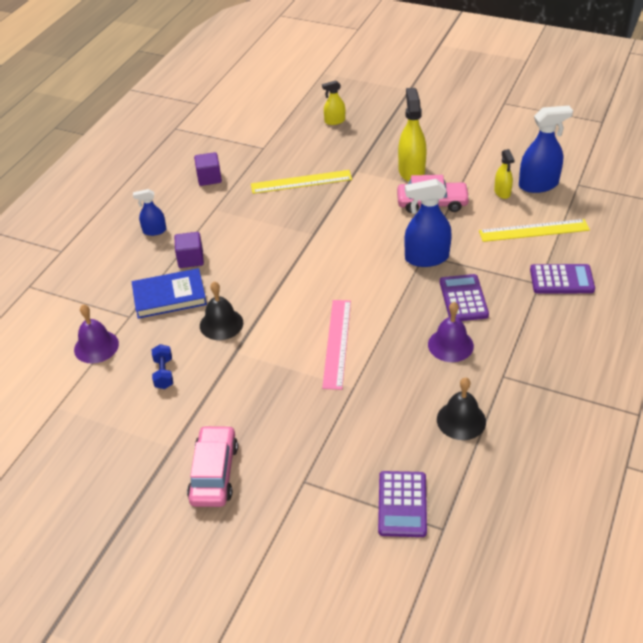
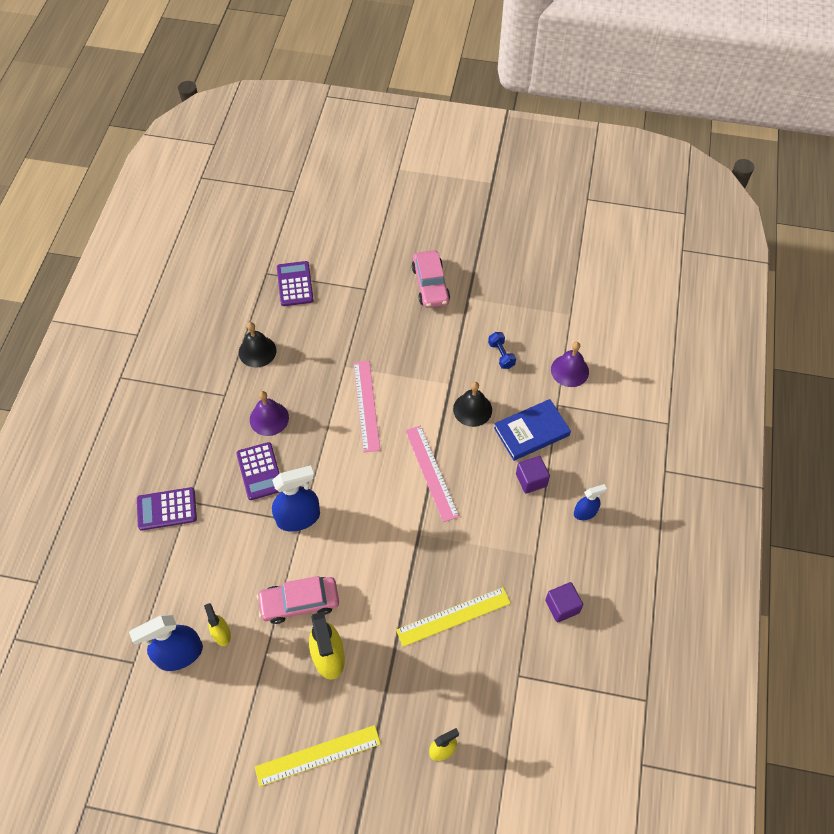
camera: 165 degrees right, 15 degrees up
yellow ruler [479,219,590,242] -> yellow ruler moved to [255,725,381,786]
none -> pink ruler [405,425,459,522]

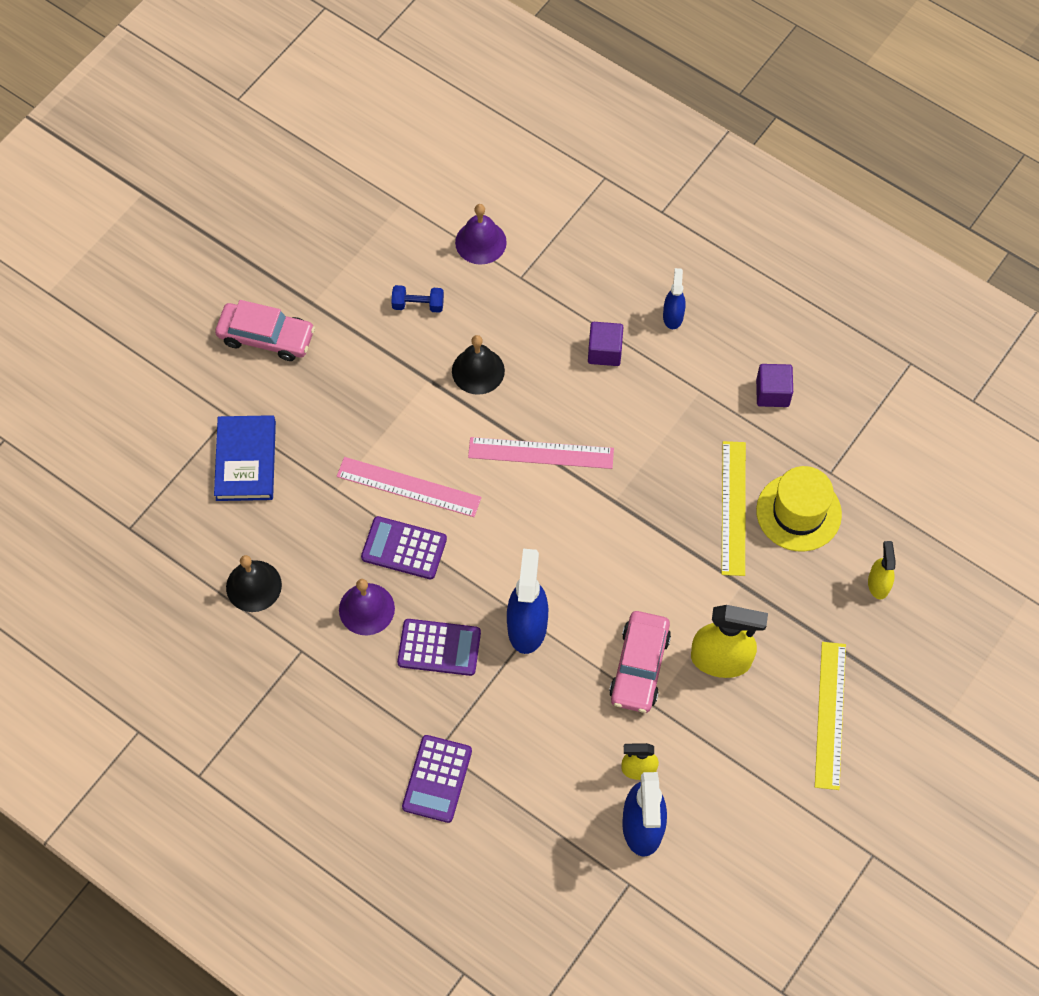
camera: 65 degrees left, 5 degrees up
purple calculator [277,261,314,306] -> purple calculator moved to [361,516,447,579]
blue book [494,399,571,461] -> blue book moved to [214,415,276,501]
none -> yellow hat [756,466,842,551]

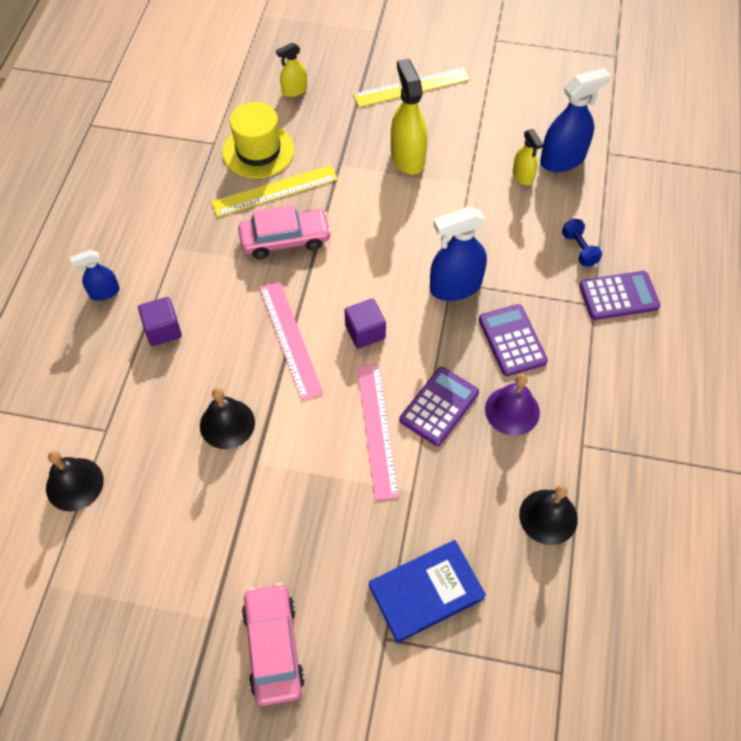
camera: 115 degrees left, 5 degrees down
purple calculator [361,516,447,579] -> purple calculator turned 135 degrees counterclockwise [399,367,479,446]
blue dumbbell [391,285,444,313] -> blue dumbbell moved to [562,219,602,267]
purple bell [455,204,507,265] -> black bell [46,451,104,511]
pink car [609,611,671,713] -> pink car moved to [238,205,331,259]
purple cube [756,364,793,407] -> purple cube moved to [344,299,386,349]

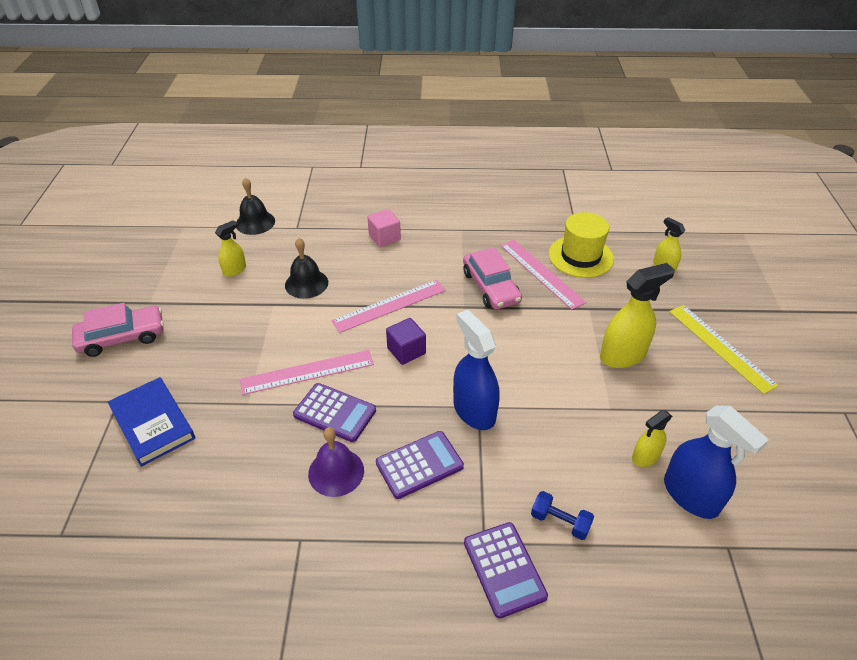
camera: 80 degrees right, 15 degrees down
blue spray bottle [70,250,120,301] -> none
purple cube [138,297,182,346] -> pink cube [367,209,401,247]
yellow ruler [211,165,338,217] -> pink ruler [500,240,586,310]
black bell [519,485,578,545] -> none
blue dumbbell [562,219,602,267] -> blue dumbbell turned 60 degrees clockwise [531,491,594,540]
none -> yellow spray bottle [215,220,246,277]

